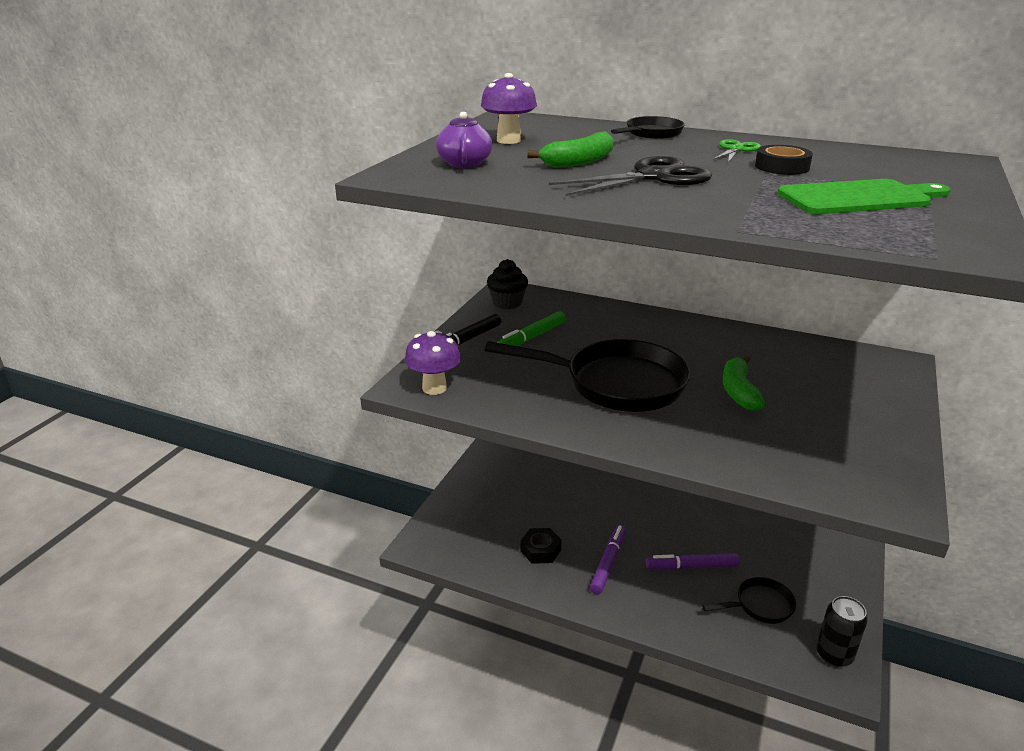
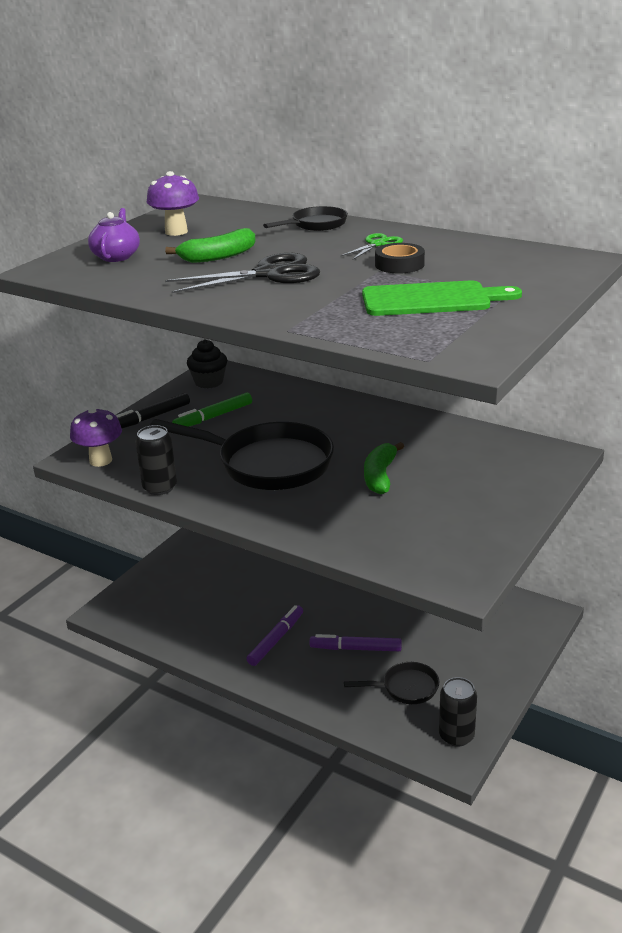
camera: 10 degrees right, 0 degrees up
black nut [520,528,562,564] -> none
none -> black can [135,425,177,495]

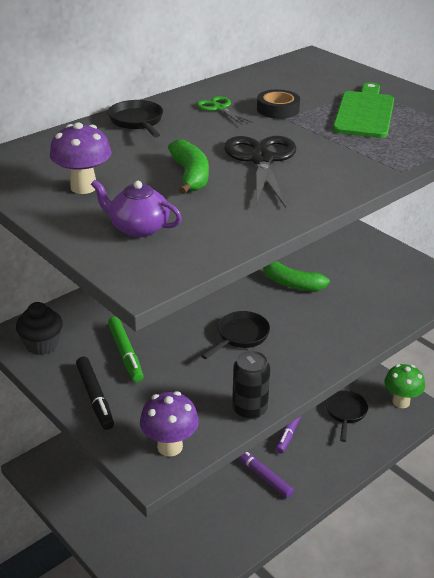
camera: 75 degrees left, 5 degrees up
black pan [150,419,334,490] -> black pan [201,311,270,359], size x0.49
black can [439,677,477,747] -> green mushroom [384,364,425,408]

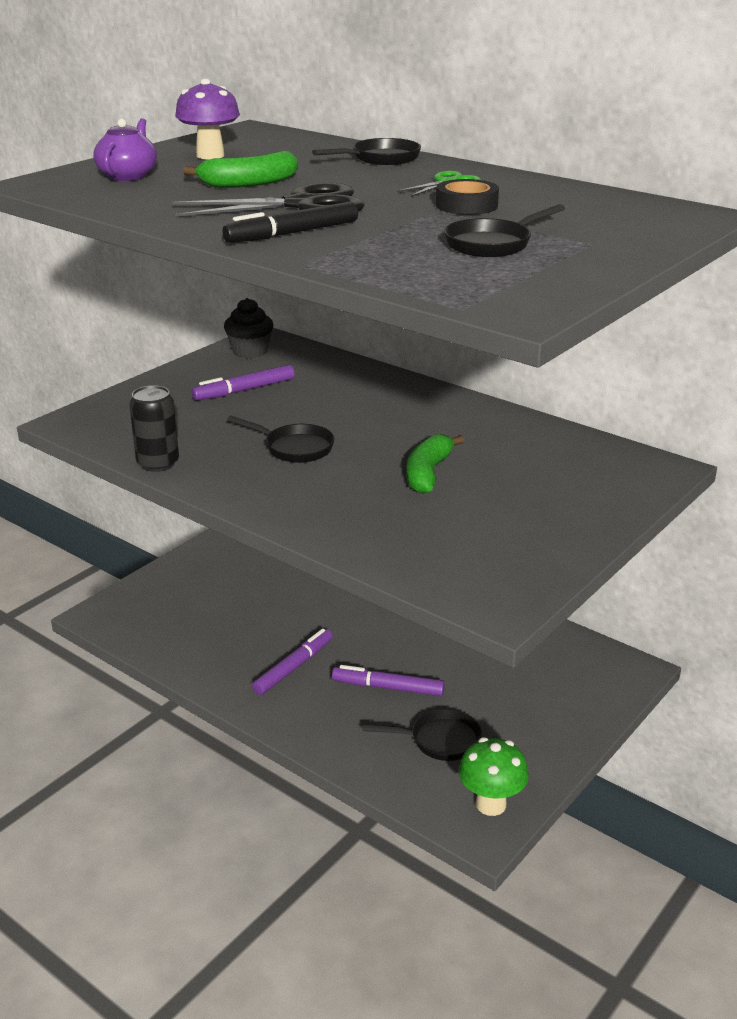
camera: 80 degrees right, 5 degrees down
black marker [76,357,114,430] -> black marker moved to [223,201,358,243]
green marker [108,317,144,382] -> purple marker [192,365,294,400]
purple mushroom [140,391,199,457] -> none
green cutting board [333,82,394,138] -> black pan [444,204,565,257]

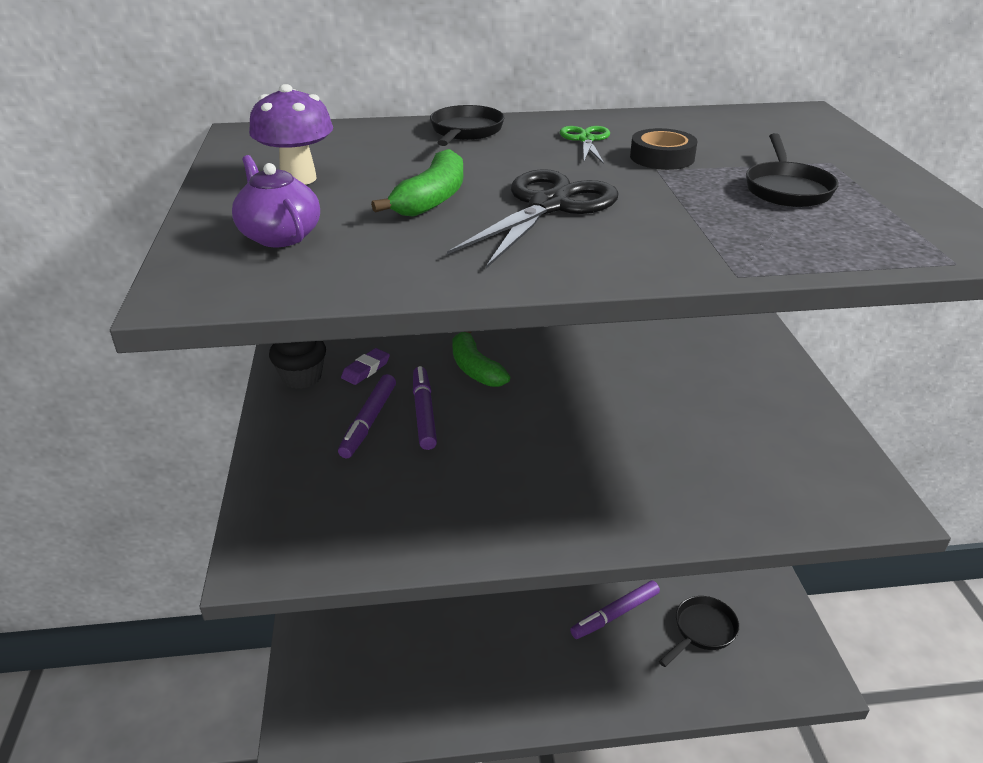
camera: 45 degrees left, 5 degrees up
black can [129,385,179,472] -> none
black marker [223,201,358,243] -> none
black pan [227,416,335,463] -> none
purple marker [252,629,333,695] -> purple marker moved to [413,366,437,450]
green banana [406,434,464,494] -> green banana moved to [452,331,510,387]
green mushroom [458,737,529,816] -> none
none -> purple eraser [341,348,390,385]

